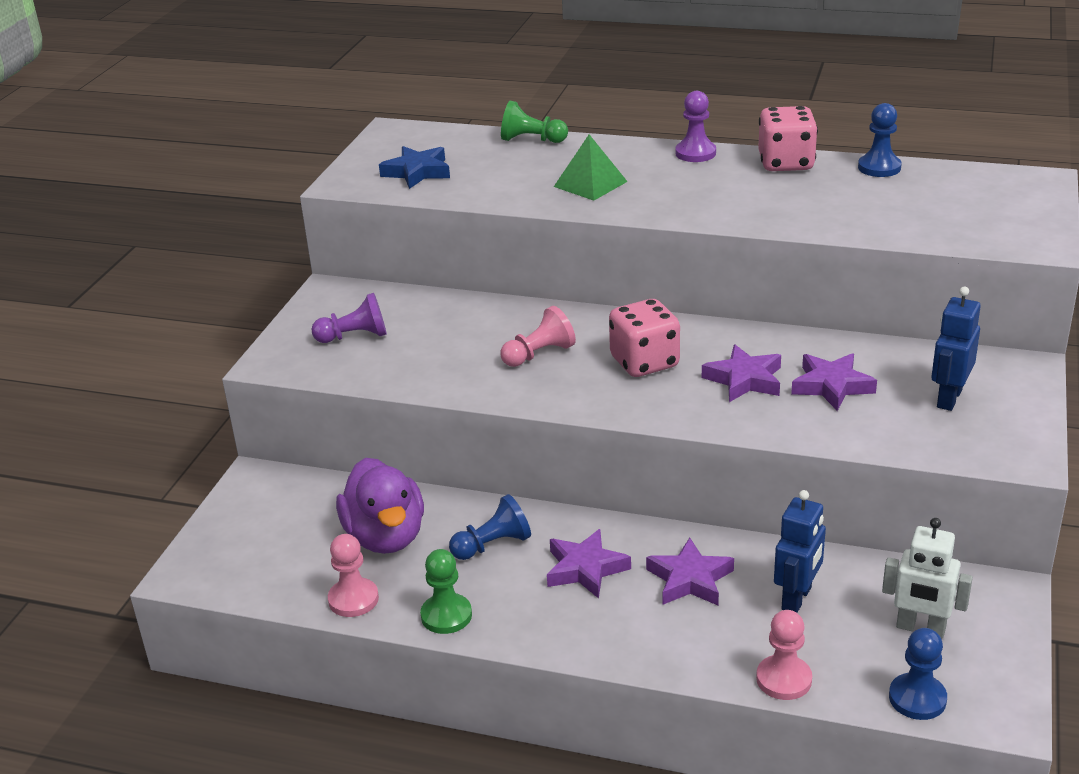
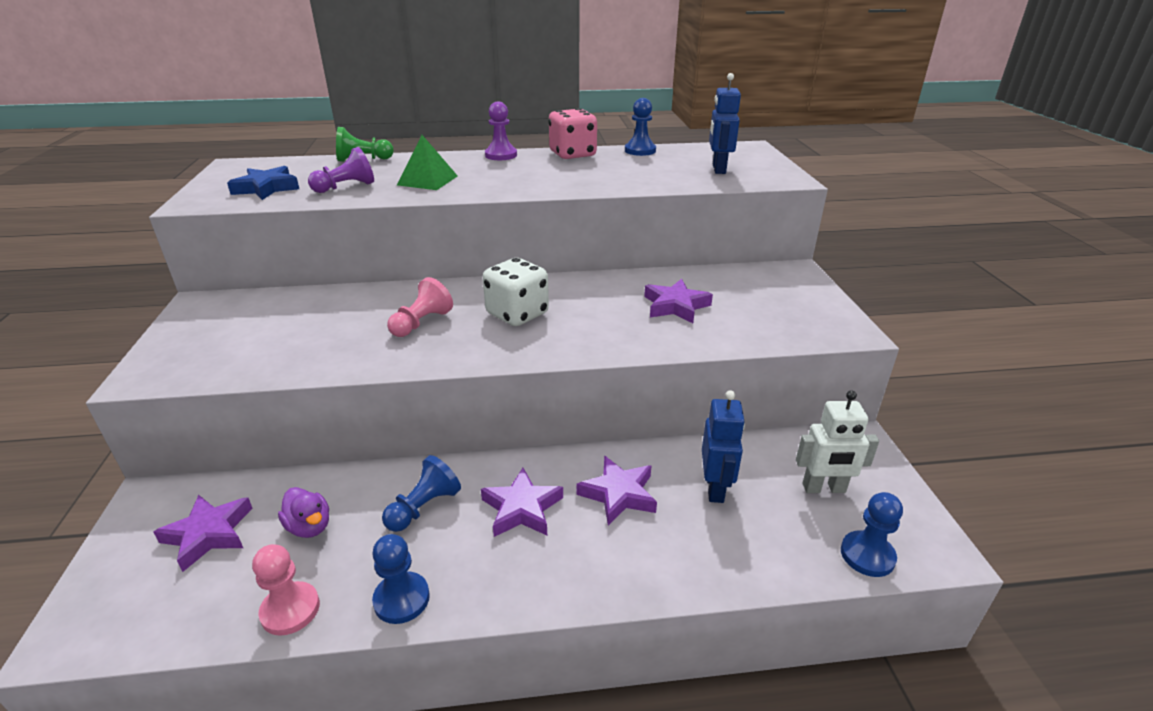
camera: 25 degrees left, 0 degrees up
purple pawn [311,293,387,343] -> purple pawn moved to [308,147,374,193]
purple duck [336,458,424,554] -> purple duck [278,487,329,538], size x0.52
green pawn [420,549,472,634] -> blue pawn [372,534,430,624]
pink dice [609,299,680,377] -> white dice [483,258,549,326]
purple star [702,345,781,402] -> purple star moved to [153,495,253,572]
pink pawn [756,610,812,700] -> none
blue robot [931,287,981,411] -> blue robot moved to [709,73,741,174]

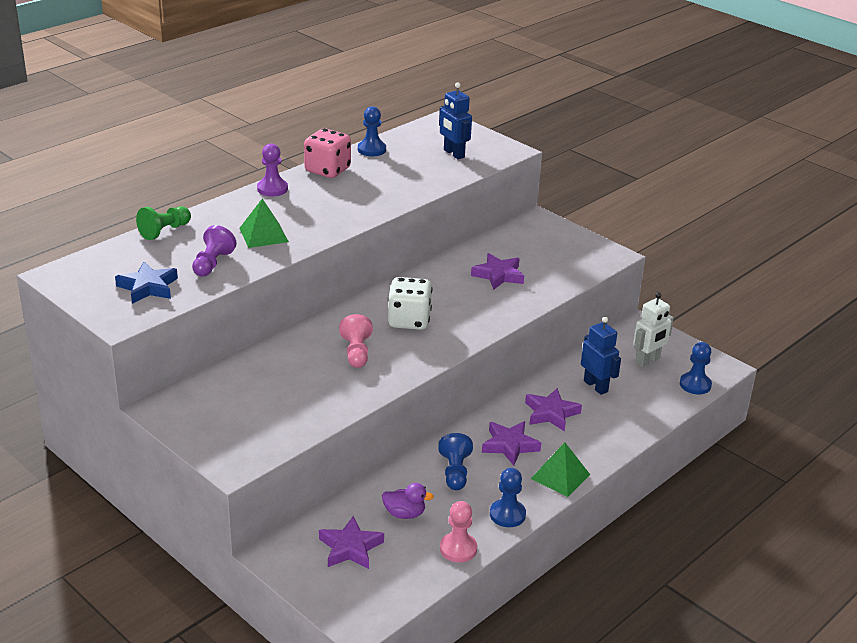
camera: 40 degrees left, 0 degrees up
none -> green pyramid [531,442,590,497]

